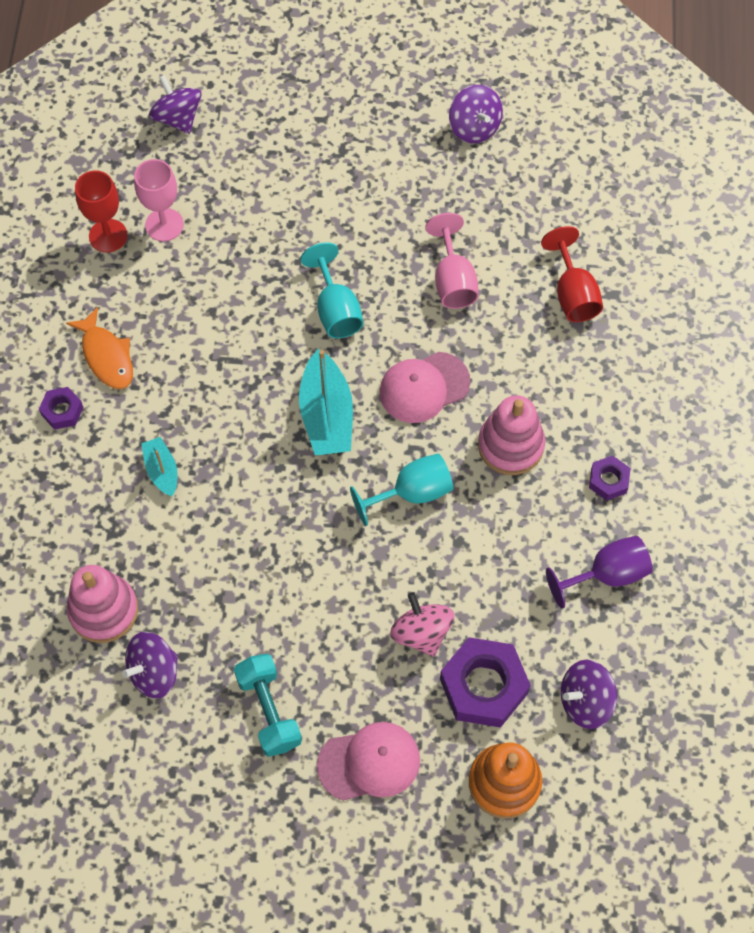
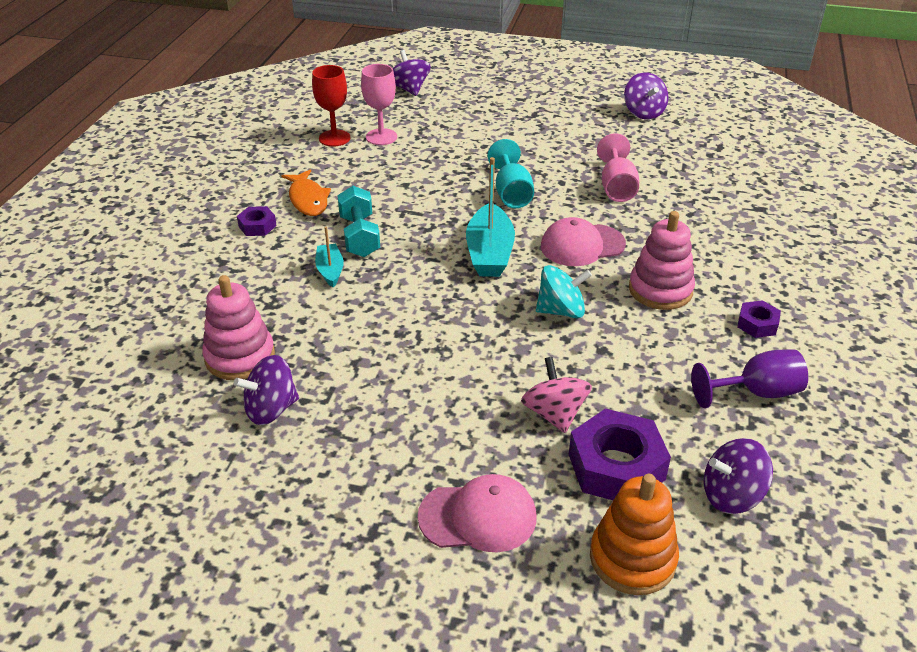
camera: 10 degrees right, 25 degrees down
turquoise dumbbell [234,654,302,757] -> turquoise dumbbell moved to [337,186,380,257]
turquoise goblet [350,453,453,526] -> turquoise spinning top [536,265,592,319]
red goblet [541,226,603,322] -> none

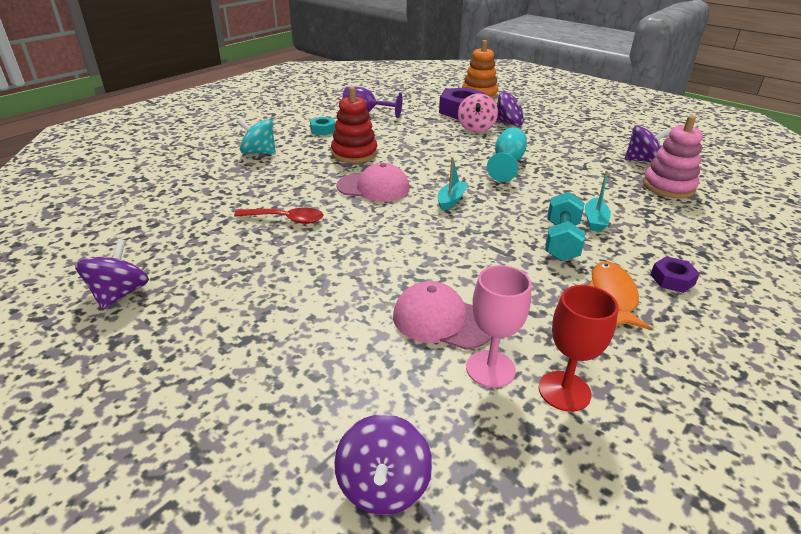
camera: 155 degrees left, 5 degrees down
pink cap [417,474,536,552] -> pink cap moved to [393,281,492,350]
turquoise boat [466,157,515,277] -> turquoise boat [437,157,468,211], size x0.56
turquoise goblet [487,139,534,208] -> turquoise goblet moved to [487,127,527,182]
turquoise spinning top [536,265,592,319] -> turquoise spinning top moved to [237,118,276,155]
pink goblet [597,133,639,202] -> red spoon [234,207,323,224]
pink stacking toy [629,211,695,310] -> red stacking toy [331,87,377,163]
purple spinning top [704,438,773,514] -> purple spinning top moved to [496,91,530,126]
purple nut [737,300,781,338] -> turquoise nut [310,117,336,136]

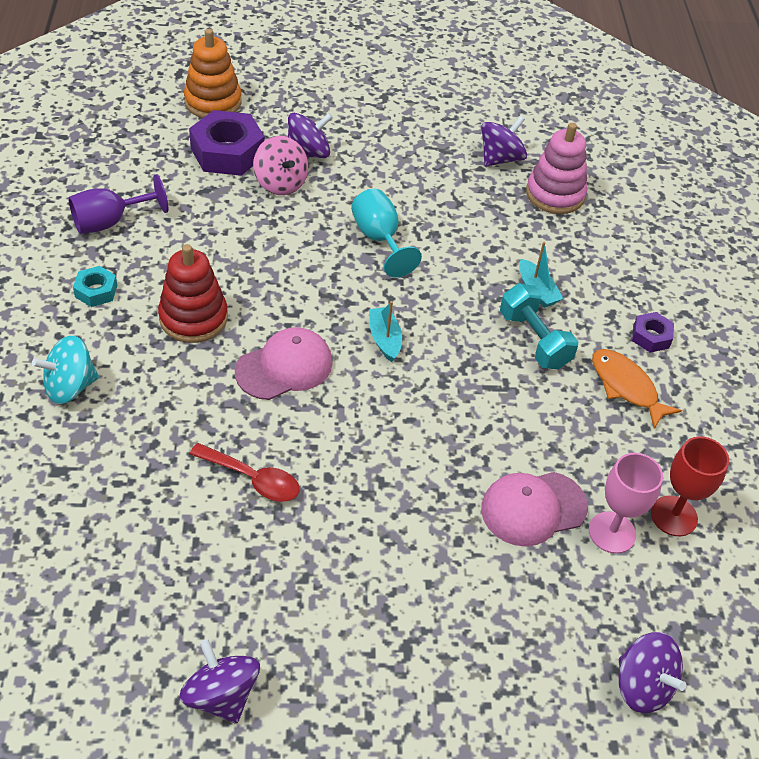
camera: 45 degrees left, 15 degrees up
red spoon [234,207,323,224] -> red spoon turned 60 degrees clockwise [190,443,300,502]

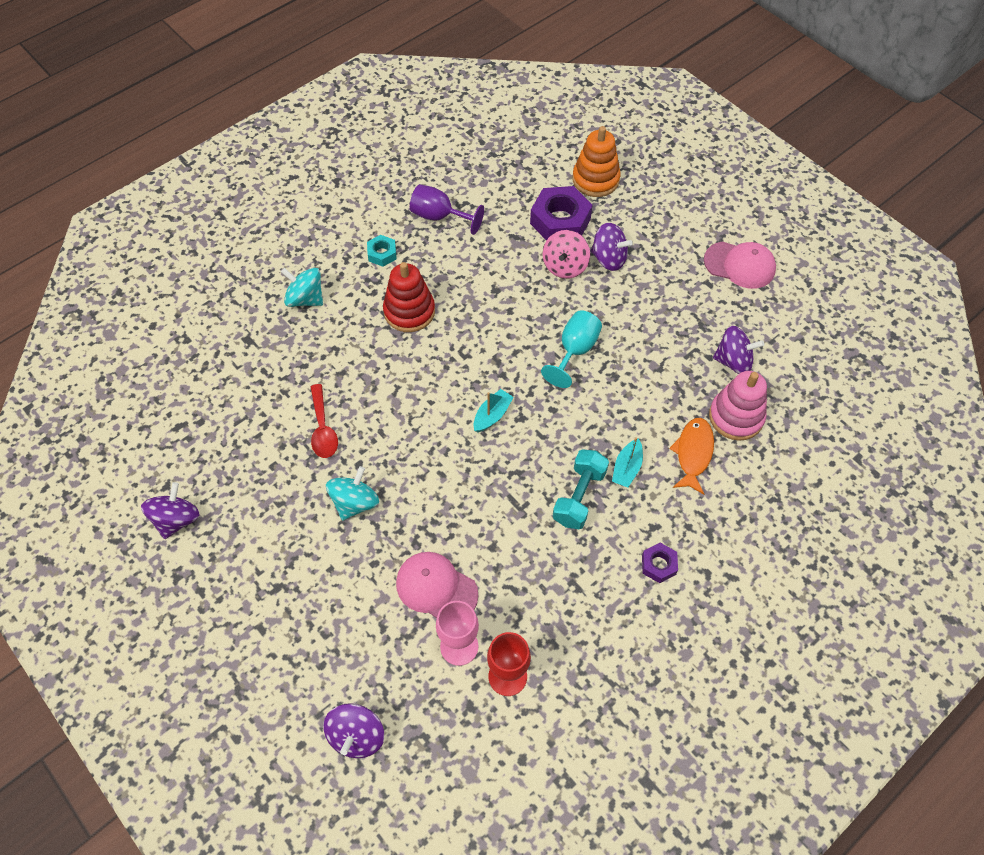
camera: 55 degrees right, 10 degrees up
pink cap [235,327,332,400] -> pink cap moved to [704,242,776,289]
orange fish [592,349,682,429] -> orange fish moved to [669,418,714,494]
none -> turquoise spinning top [326,466,379,521]

